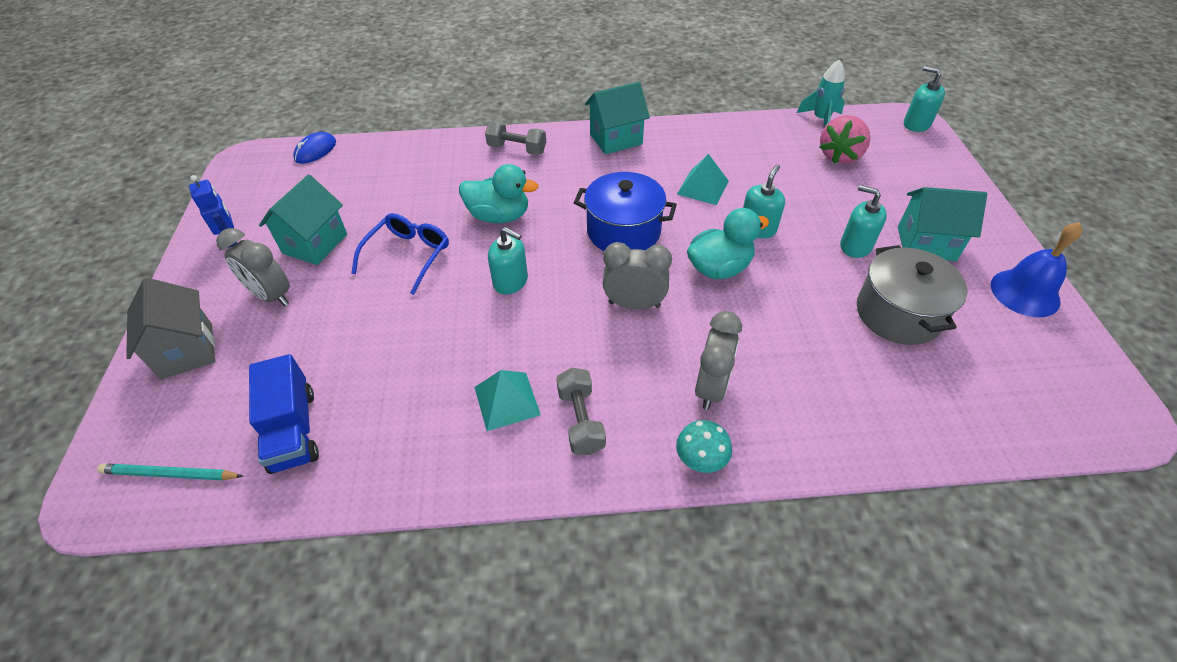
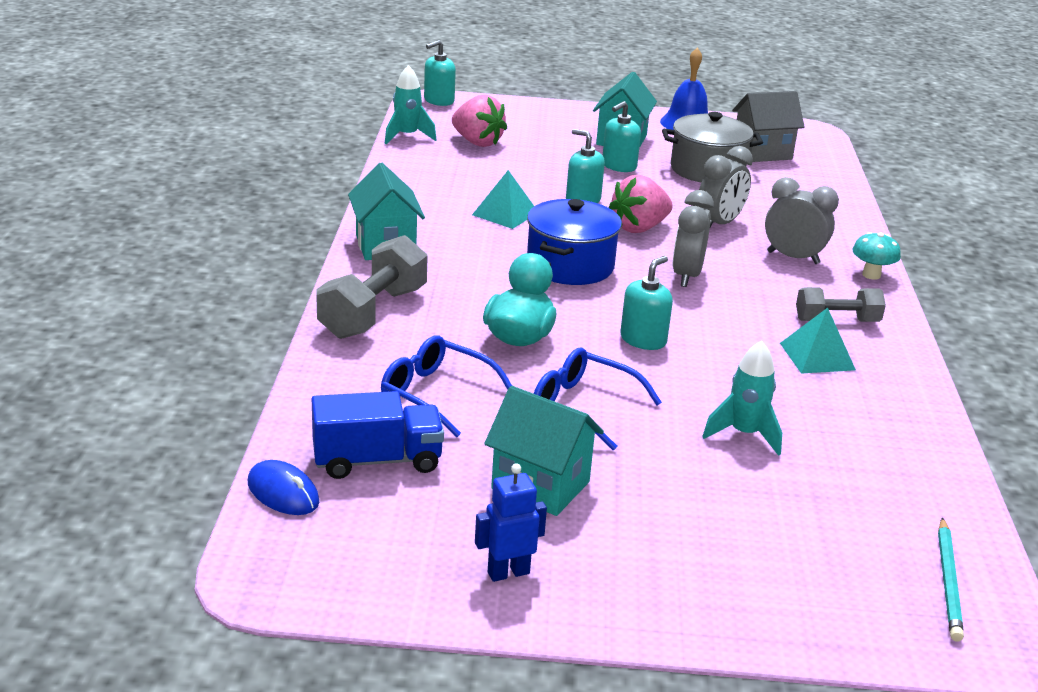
camera: 85 degrees left, 20 degrees down
grey house [126,278,215,379] -> grey house moved to [732,91,805,162]
grey clock [216,228,290,306] -> grey clock moved to [699,146,753,227]
blue truck [249,354,319,474] -> blue truck moved to [312,391,444,479]
grey dumbbell [485,121,546,155] -> grey dumbbell [316,235,428,339], size x1.58
turquoise duck [687,208,769,279] -> pink strawberry [609,175,673,233]
none -> blue glasses [381,335,512,437]
none -> turquoise rocket [702,341,782,456]

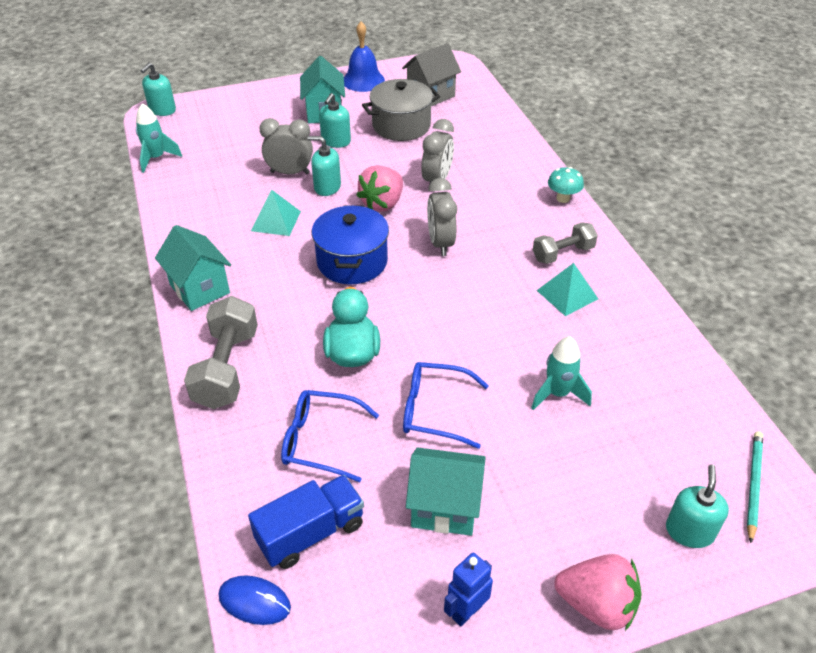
camera: 20 degrees left, 15 degrees up
pink strawberry [452,95,507,147] -> pink strawberry moved to [554,554,642,631]
turquoise soap dispenser [620,256,673,350] -> turquoise soap dispenser moved to [666,465,729,548]
grey clock [765,177,839,264] -> grey clock moved to [260,118,313,174]
turquoise pencil [938,517,964,642] -> turquoise pencil turned 150 degrees counterclockwise [747,431,763,543]

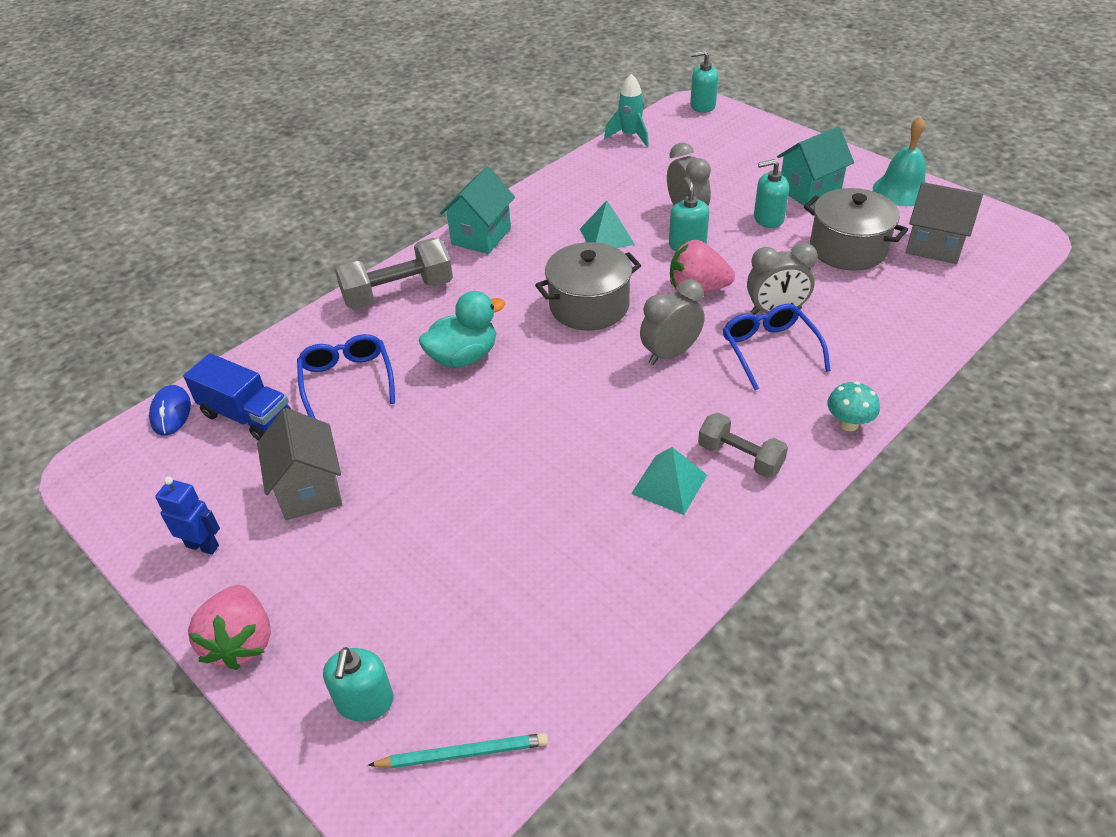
camera: 65 degrees right, 0 degrees up
blue pot [312,205,389,284] -> grey pot [535,242,641,330]
blue bell [344,22,385,92] -> turquoise bell [873,116,926,206]
blue glasses [403,362,489,449] -> blue glasses moved to [723,304,831,390]
turquoise house [406,447,485,536] -> grey house [257,408,342,520]
turquoise rocket [531,336,592,410] -> none
turquoise soap dispenser [666,465,729,548] -> turquoise soap dispenser turned 105 degrees clockwise [323,647,394,722]

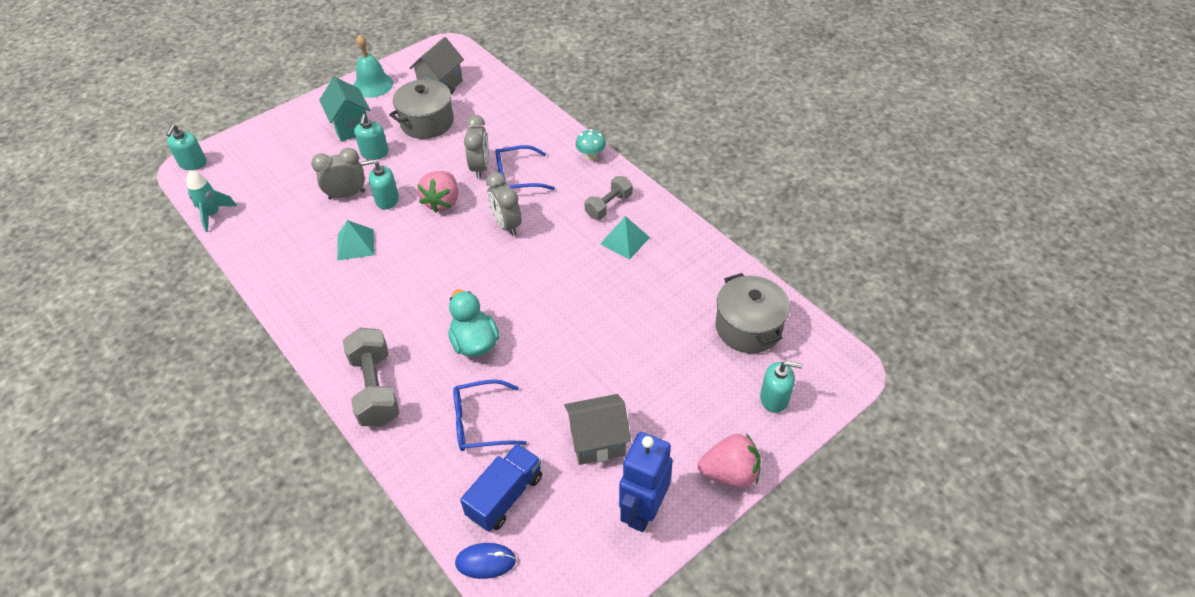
camera: 85 degrees left, 5 degrees up
blue robot [155,477,220,555] -> blue robot [619,432,673,532], size x1.76
turquoise pencil [368,733,548,768] -> none
turquoise house [440,167,515,254] -> none
grey pot [535,242,641,330] -> grey pot moved to [715,273,790,353]

